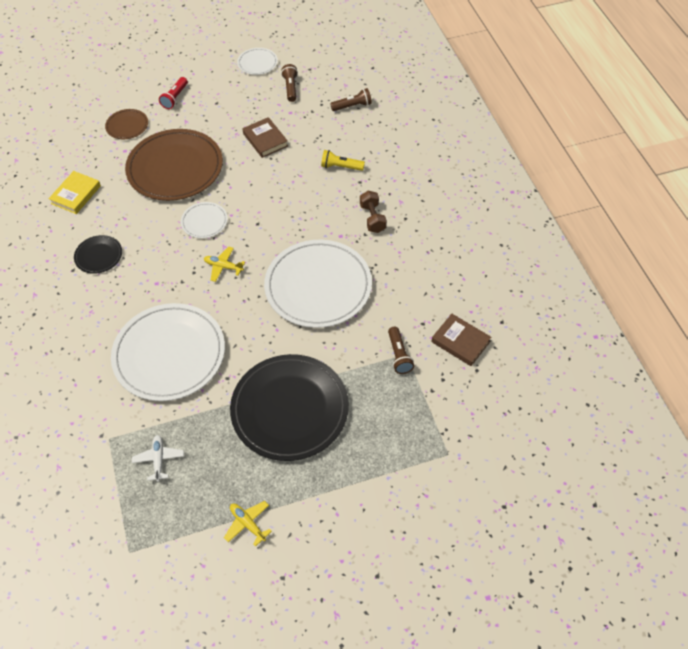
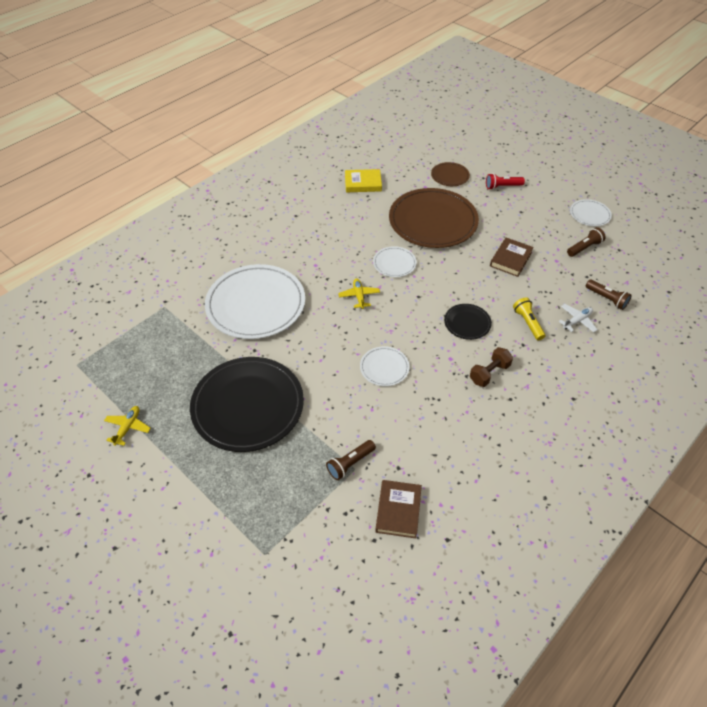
camera: 60 degrees right, 5 degrees down
black plate [74,235,122,274] -> black plate moved to [444,304,492,340]
white plane [132,435,184,482] -> white plane moved to [559,304,597,332]
white plate [264,240,372,328] -> white plate [360,346,410,386], size x0.46

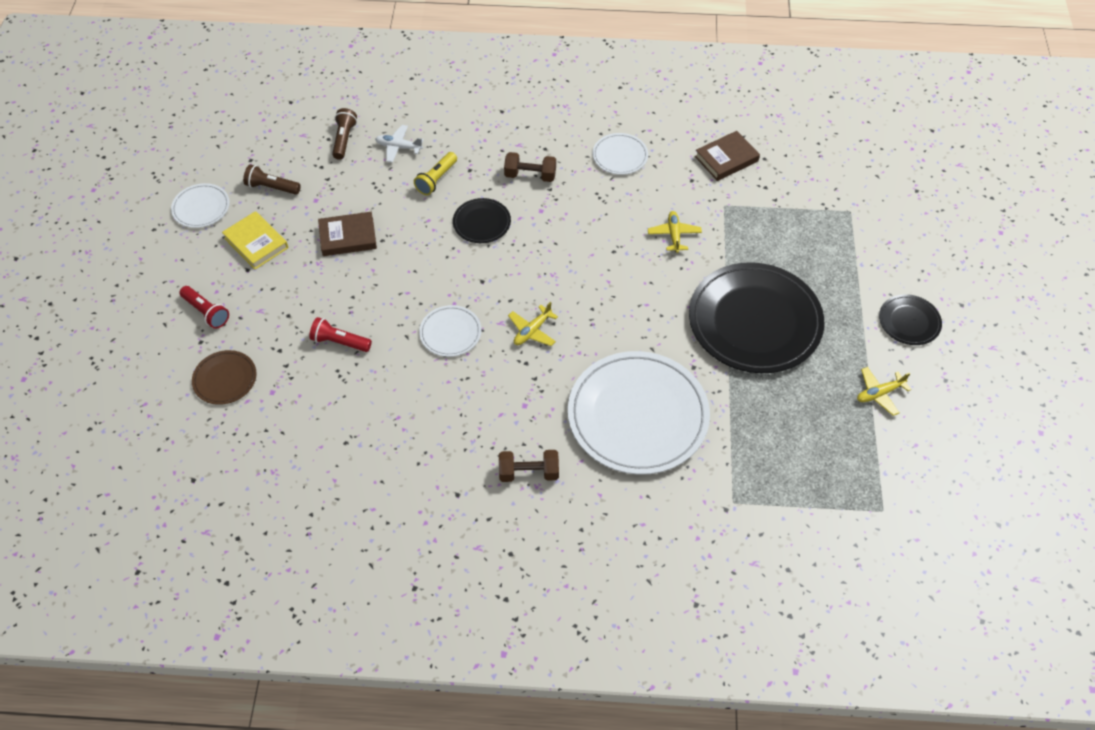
camera: 130 degrees left, 5 degrees up
brown flashlight [326,440,376,480] -> none
yellow book [345,169,382,192] -> yellow book moved to [222,211,288,269]
white plate [360,346,410,386] -> white plate moved to [593,133,648,175]
brown plate [389,188,479,248] -> red flashlight [309,317,372,352]
none -> brown dumbbell [499,450,559,482]
none -> yellow plane [648,211,702,253]
none -> black plate [879,294,942,345]

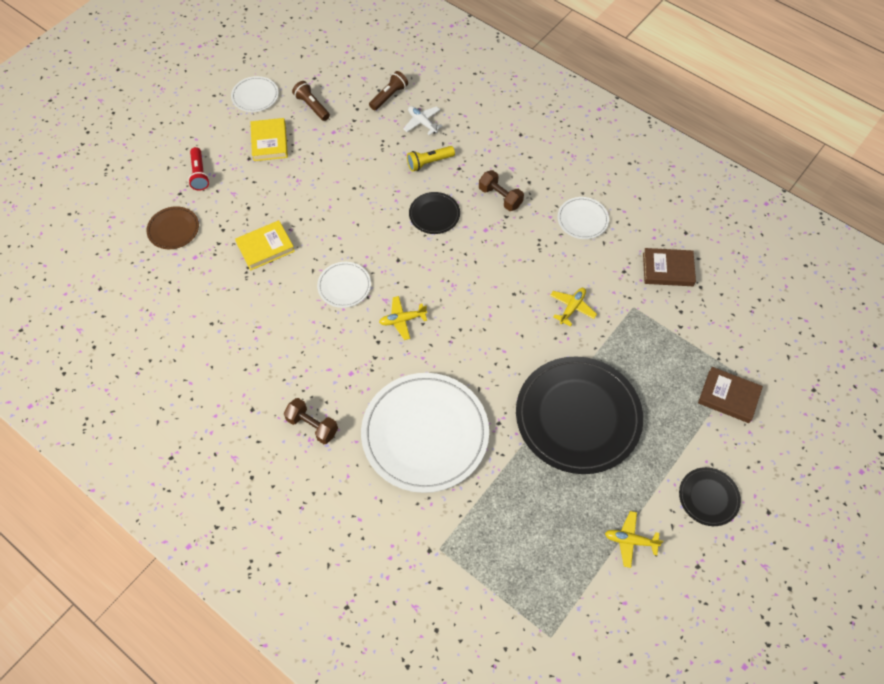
camera: 35 degrees right, 5 degrees up
red flashlight [309,317,372,352] -> yellow book [235,220,295,270]
brown book [318,212,377,256] -> brown book moved to [698,367,763,423]

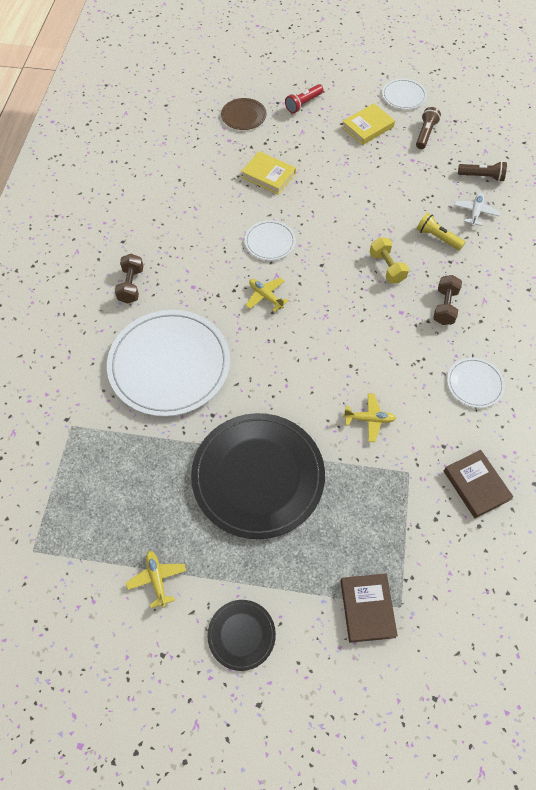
camera: 60 degrees right, 0 degrees up
black plate [409,192,460,234] -> yellow dumbbell [370,237,409,284]

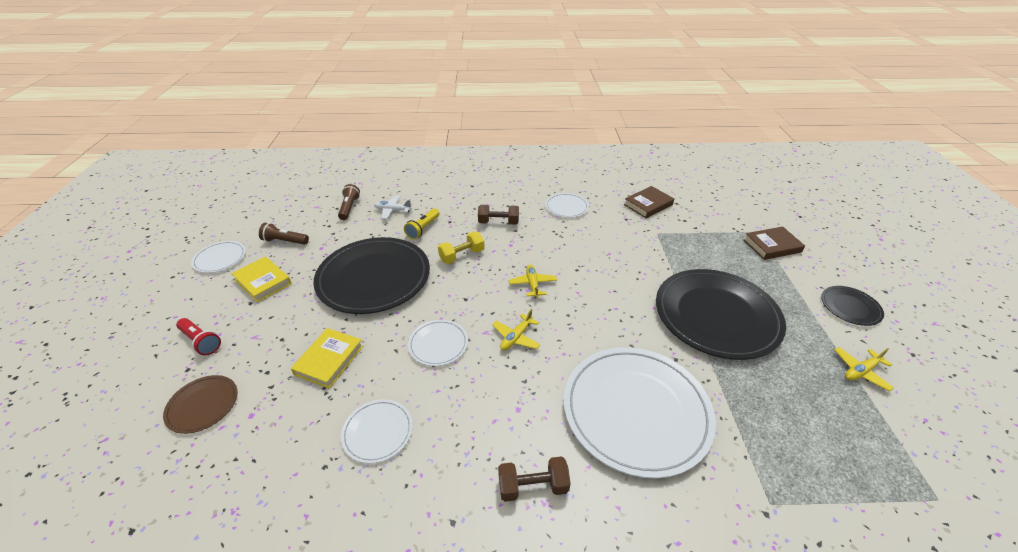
camera: 100 degrees left, 20 degrees down
yellow plane [343,393,396,442] -> yellow plane moved to [508,265,557,298]
none -> black plate [313,237,430,314]
none -> white plate [341,399,413,463]

